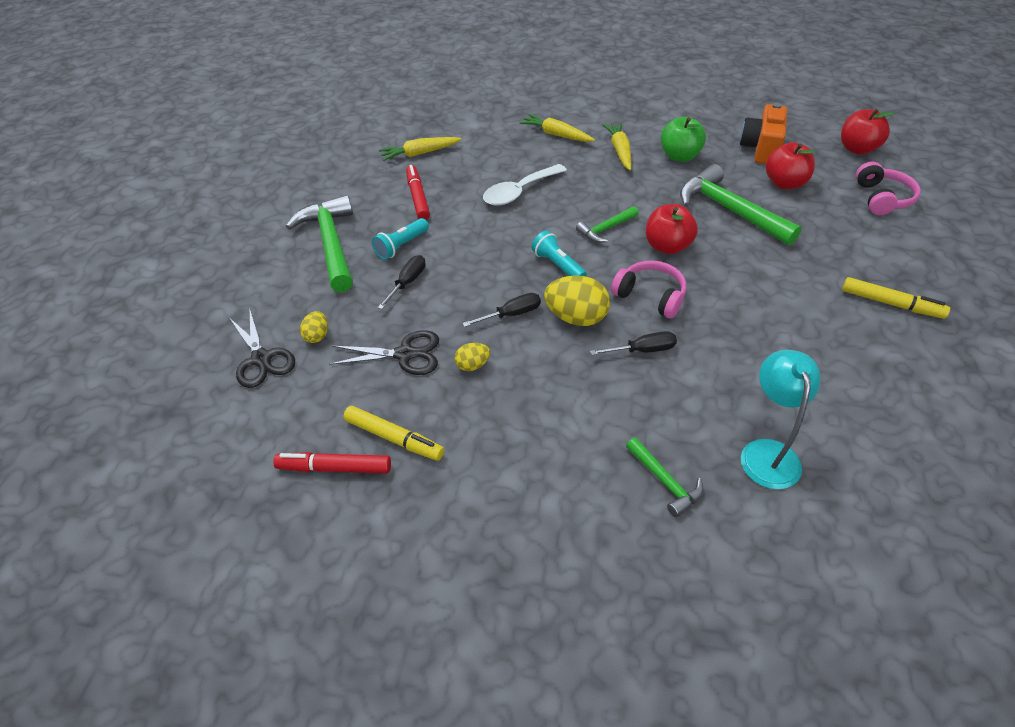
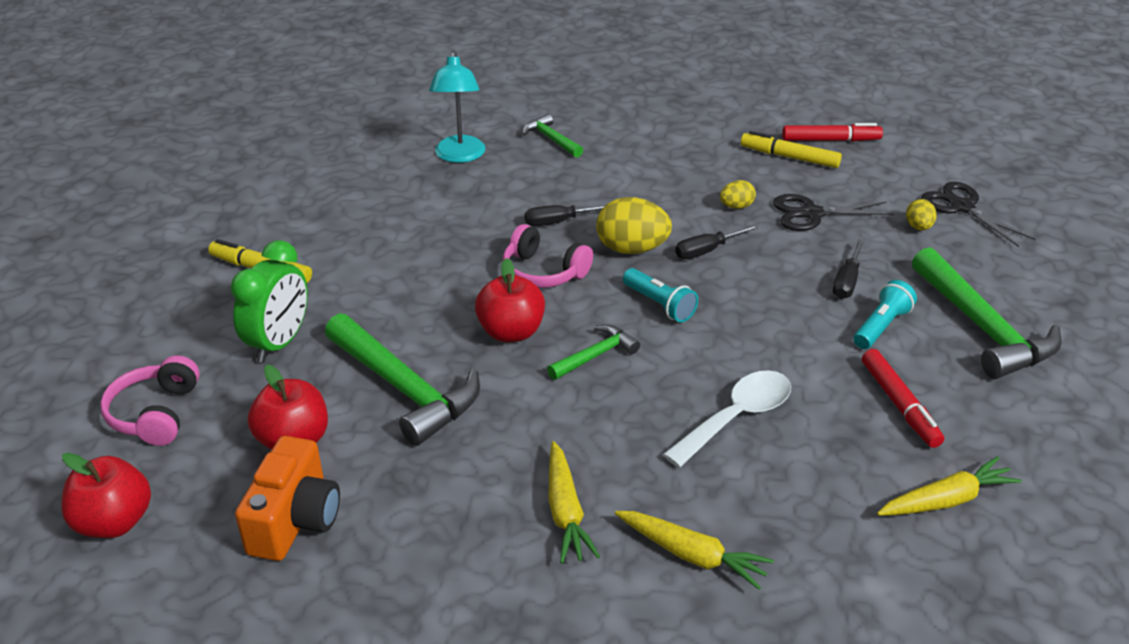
camera: 175 degrees right, 10 degrees down
green apple [661,117,706,162] -> none
none -> green clock [231,240,308,363]

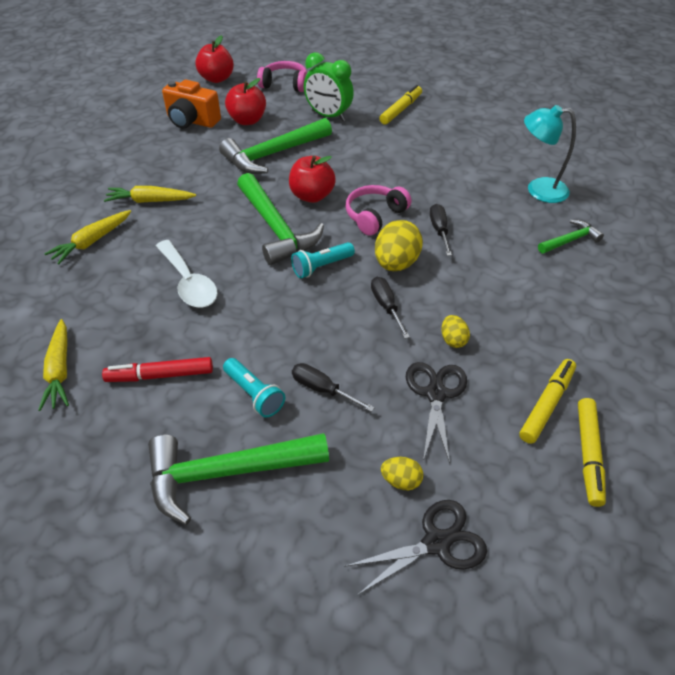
camera: 100 degrees right, 10 degrees up
green hammer [547,325,640,380] -> green hammer [237,173,324,265], size x1.94
red marker [782,123,883,141] -> yellow marker [578,398,606,507]

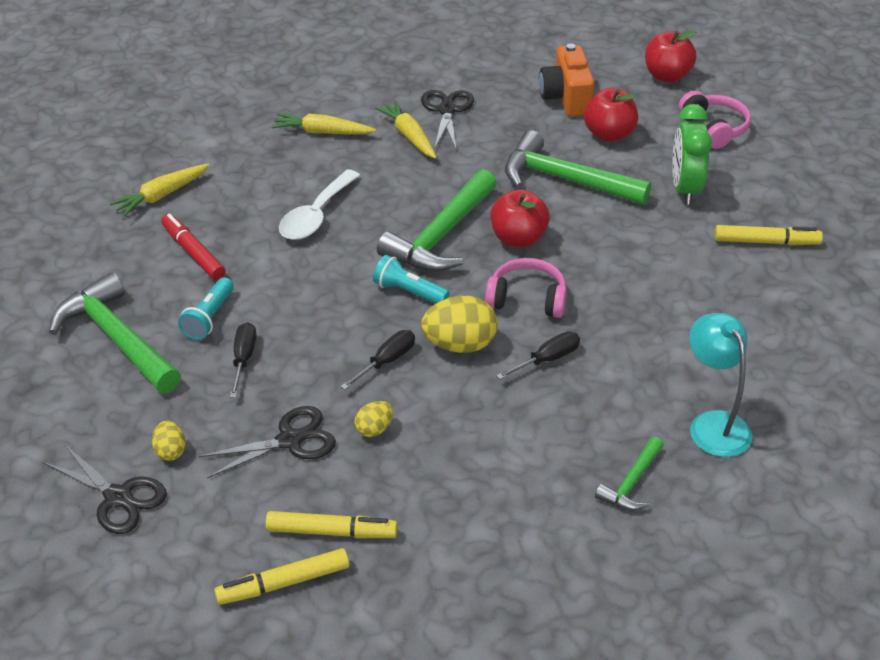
camera: 60 degrees right, 5 degrees down
green hammer [538,220,604,254] -> green hammer turned 90 degrees clockwise [595,437,664,511]
none -> black scissors [421,90,474,151]

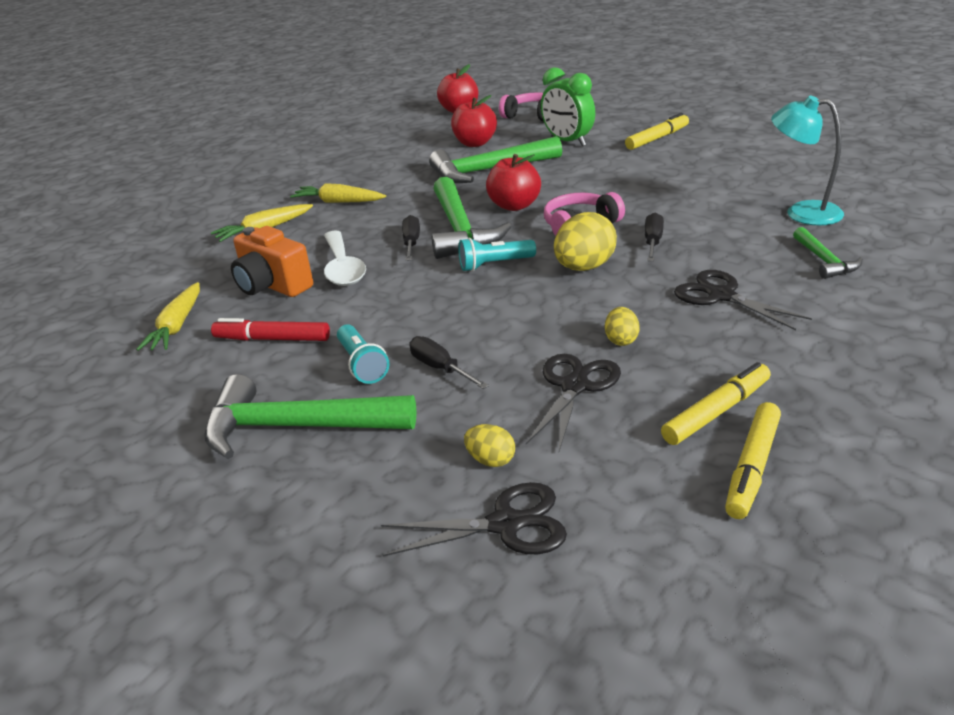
camera: 40 degrees left, 10 degrees down
black screwdriver [340,330,415,390] -> black screwdriver moved to [402,215,420,261]
black scissors [421,90,474,151] -> black scissors moved to [674,270,812,330]
orange camera [539,44,594,116] -> orange camera moved to [231,226,313,297]

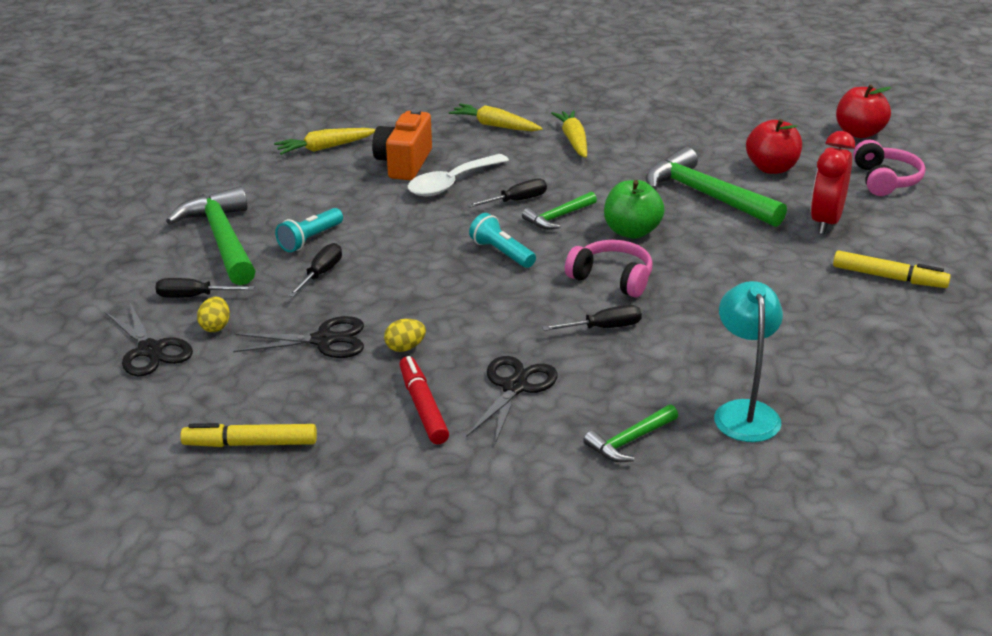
camera: 60 degrees right, 0 degrees up
red marker [211,318,330,341] -> red marker moved to [399,356,449,444]
green hammer [431,177,512,259] -> green hammer [522,192,597,229], size x0.52
red apple [486,154,541,211] -> green apple [604,180,665,239]
green clock [541,67,595,147] -> red clock [811,131,855,234]
yellow egg [554,212,617,271] -> none
yellow marker [661,362,771,445] -> none
none -> black screwdriver [156,278,254,298]

